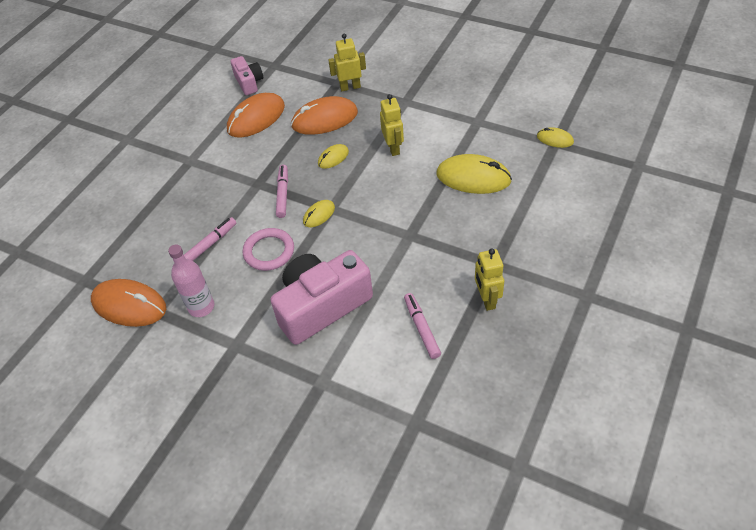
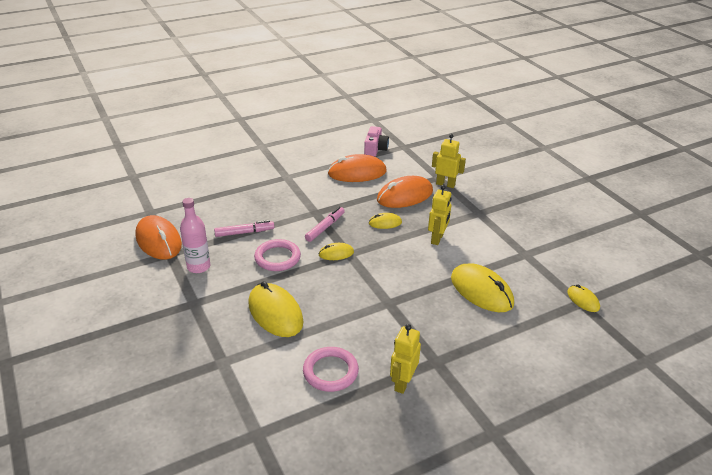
camera: 30 degrees right, 15 degrees down
pink camera [270,250,373,345] -> yellow mouse [248,281,304,337]
orange mouse [291,96,358,135] -> orange mouse turned 45 degrees counterclockwise [377,176,433,208]
pink marker [404,293,441,359] -> pink ring [303,347,359,392]

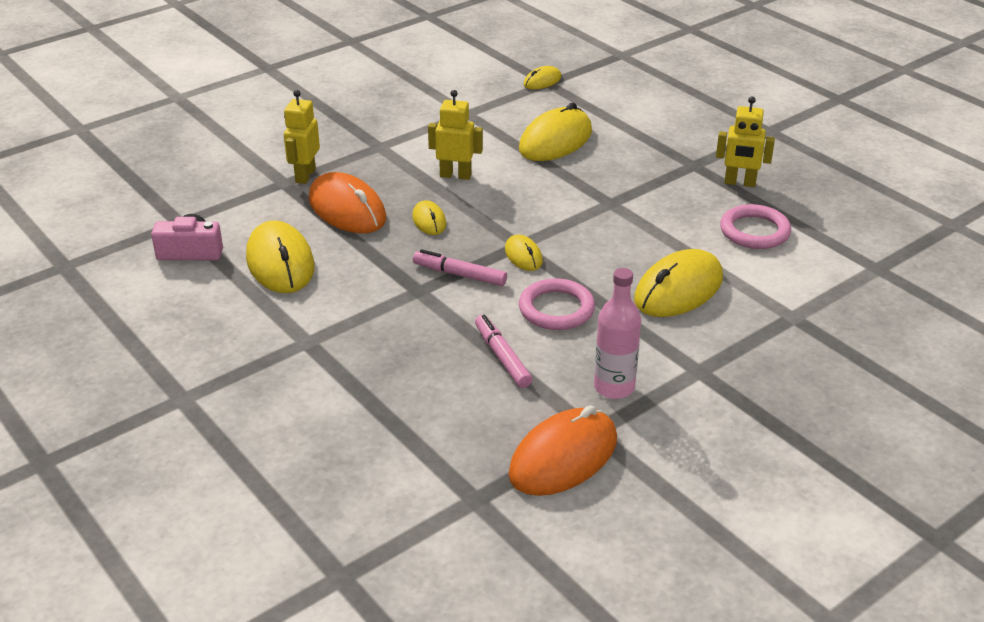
camera: 100 degrees left, 0 degrees up
orange mouse [328,154,387,182] -> yellow mouse [246,220,314,293]

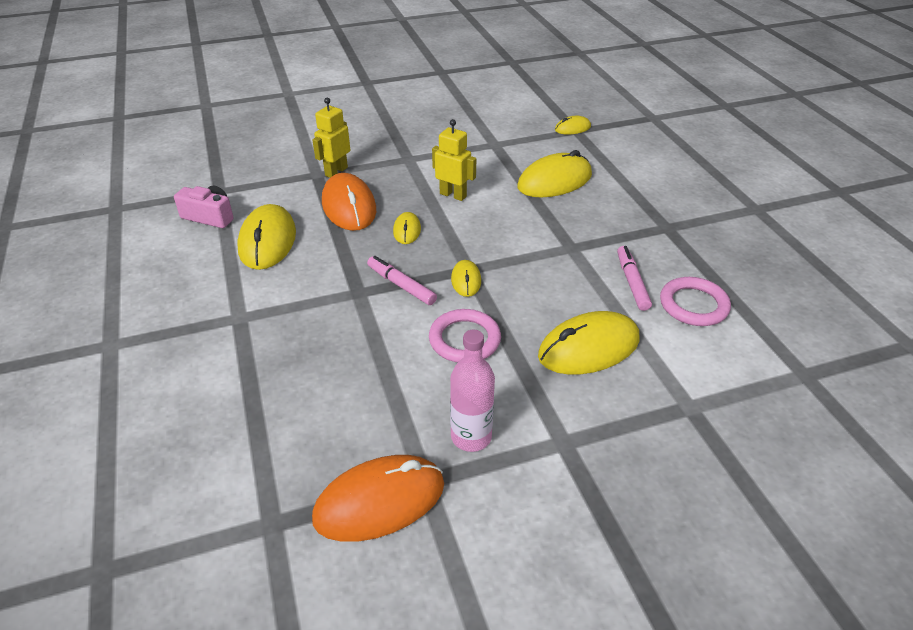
camera: 20 degrees right, 5 degrees up
pink marker [475,315,532,388] -> pink marker moved to [617,246,652,311]
yellow robot [716,97,775,187] -> none

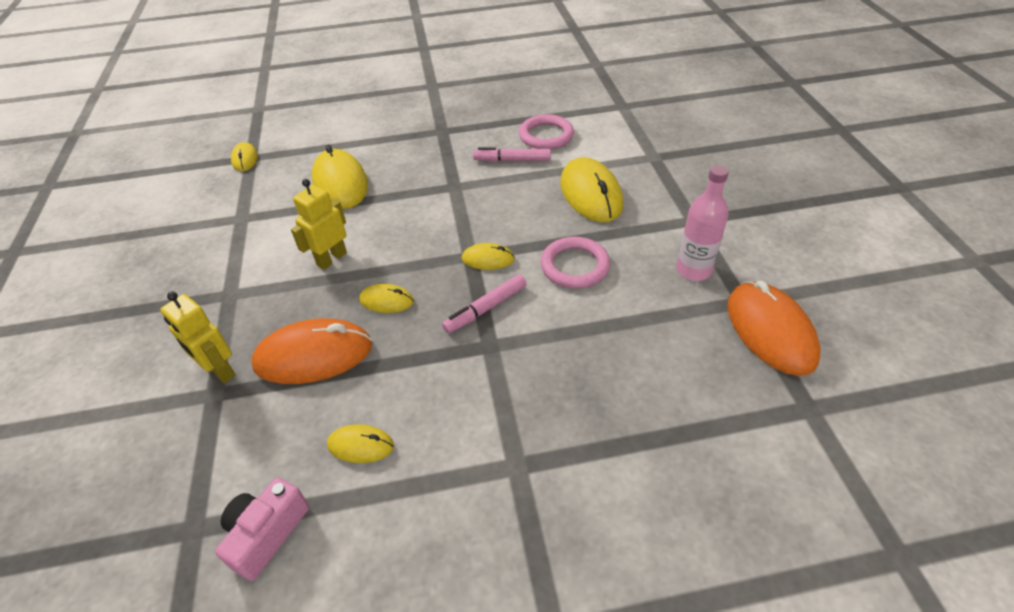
camera: 80 degrees left, 5 degrees up
yellow mouse [237,204,296,270] -> yellow mouse [327,424,394,463], size x0.51

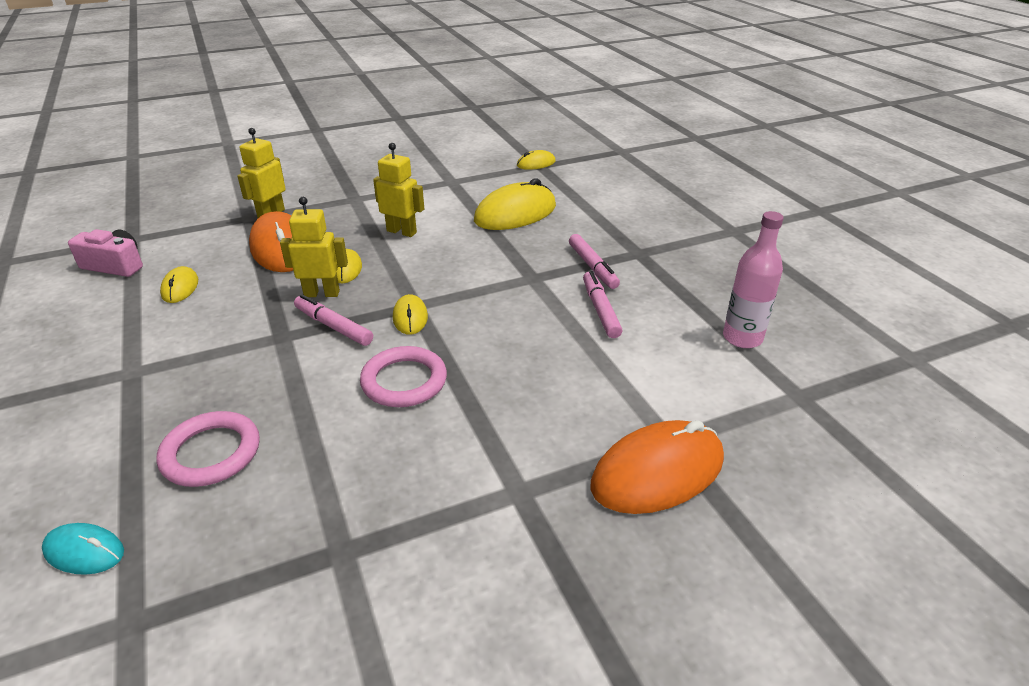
camera: 75 degrees right, 10 degrees down
pink ring [519,114,574,149] -> pink ring moved to [156,411,260,487]
yellow mouse [560,157,623,222] -> none
pink bottle [676,165,729,281] -> pink bottle moved to [723,211,784,348]
orange mouse [727,281,821,376] -> orange mouse moved to [591,420,724,514]
none -> turquoise mouse [42,523,124,575]
none -> yellow robot [280,197,348,297]
none -> pink marker [569,234,620,289]

